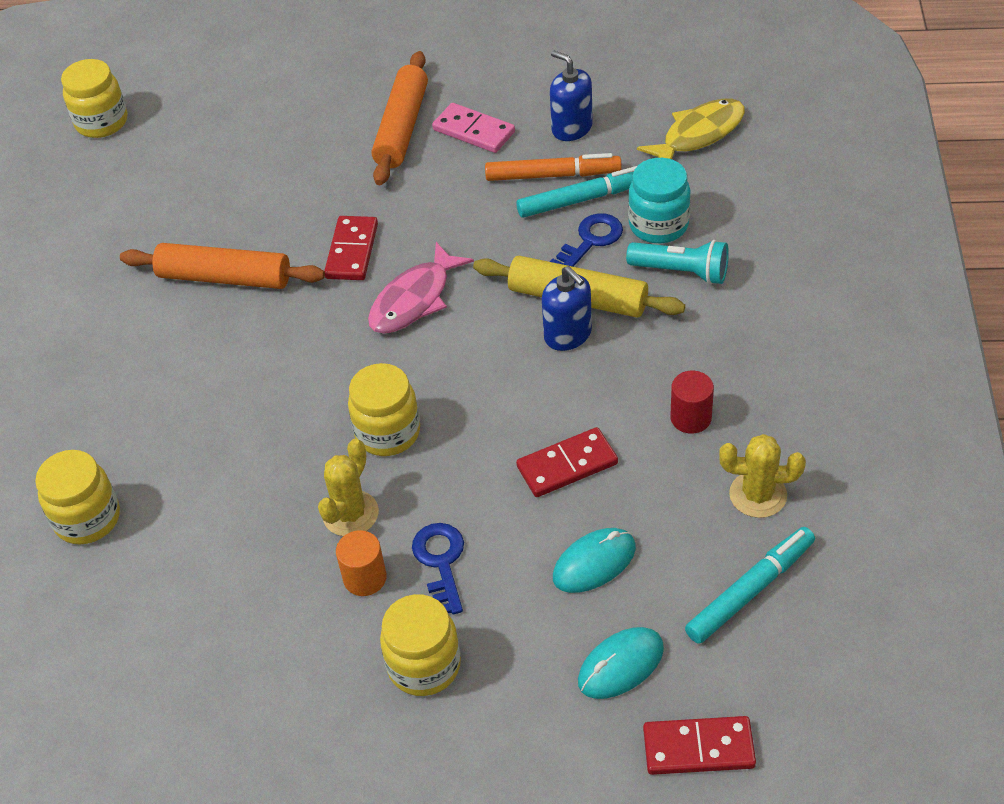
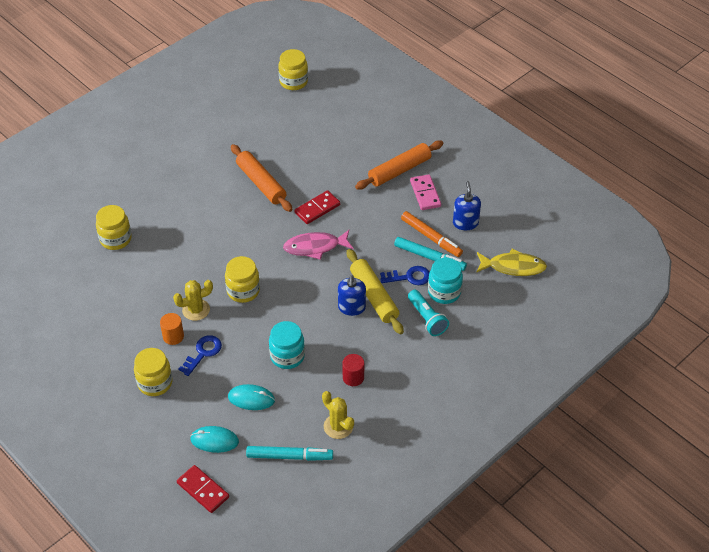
camera: 40 degrees right, 0 degrees up
red domino [516,427,618,497] -> turquoise jar [269,321,305,369]

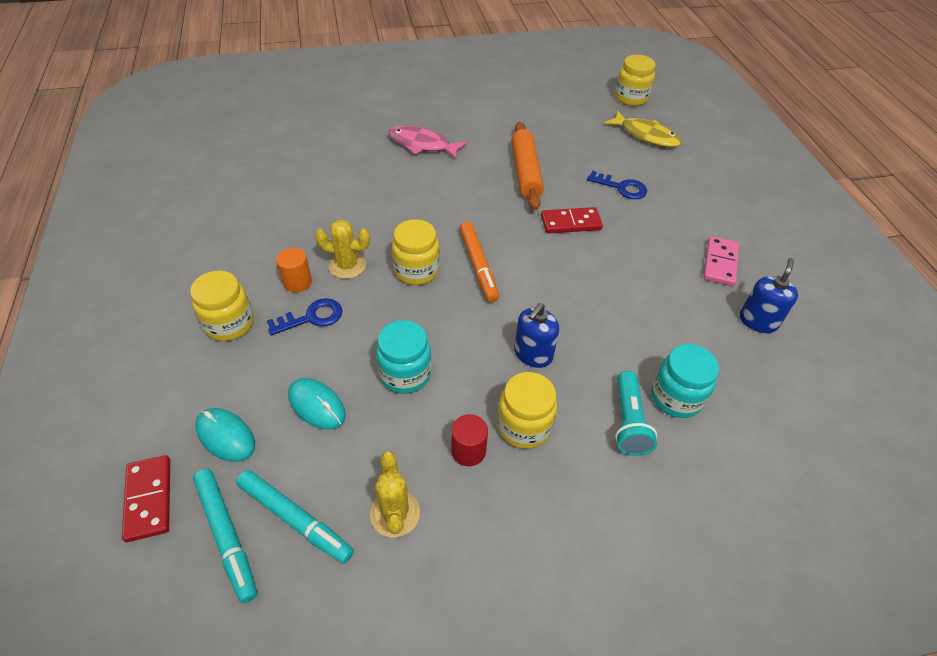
camera: 30 degrees right, 0 degrees up
yellow jar [96,205,132,250] -> yellow jar moved to [497,372,557,449]
pink fish [283,230,354,260] -> pink fish moved to [388,126,468,159]
yellow rolling pin [347,249,404,334] -> none
orange rolling pin [355,140,443,190] -> none
blue key [380,266,430,285] -> blue key moved to [587,171,647,199]
turquoise marker [394,237,467,271] -> turquoise marker moved to [193,469,257,603]
orange marker [401,211,463,257] -> orange marker moved to [459,221,499,302]
yellow fish [476,249,547,276] -> yellow fish moved to [604,110,681,147]

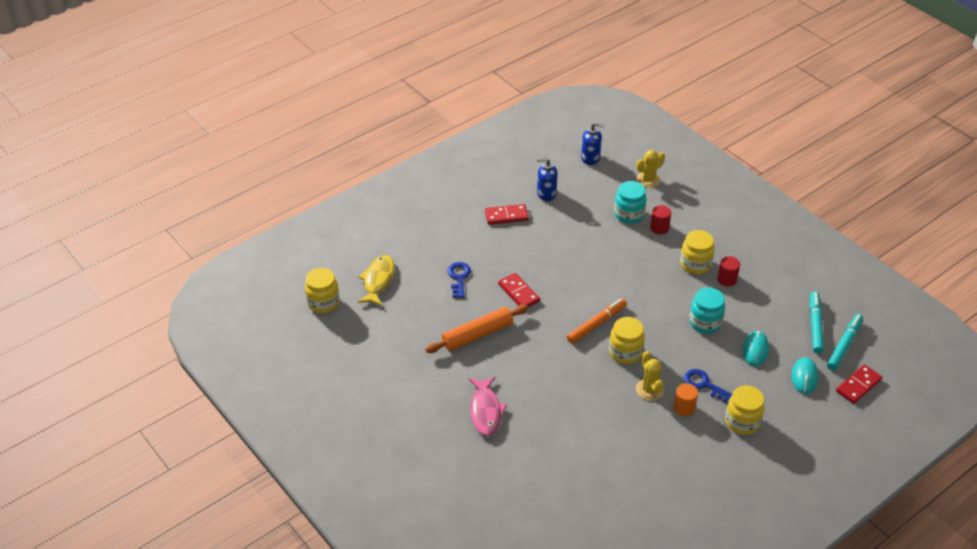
camera: 115 degrees left, 5 degrees down
yellow cactus [370,452,420,537] -> yellow cactus moved to [636,150,665,188]
blue soap dispenser [514,303,559,368] -> blue soap dispenser moved to [581,122,604,165]
turquoise flashlight [615,371,657,456] -> red cylinder [650,205,671,234]
pink domino [703,236,739,286] -> red domino [485,204,529,225]

